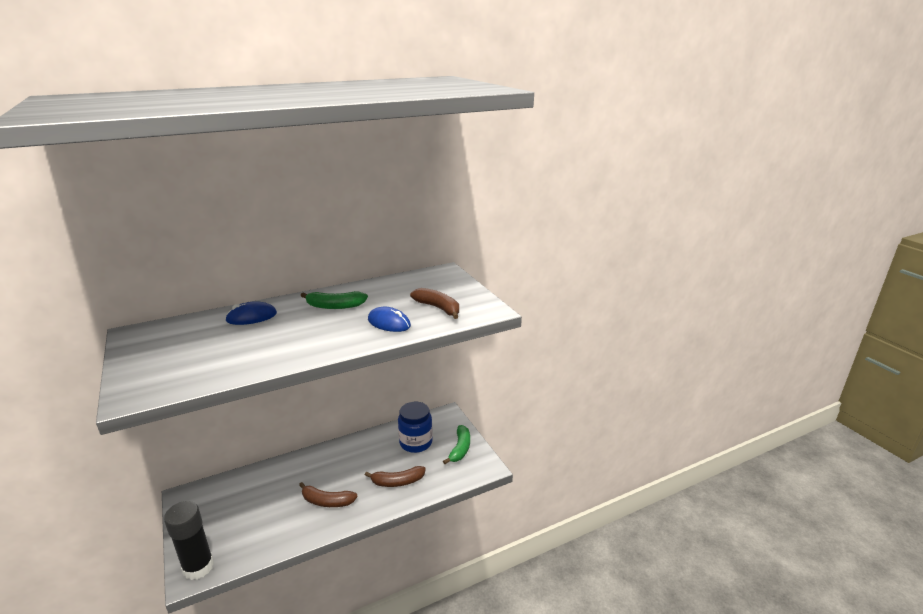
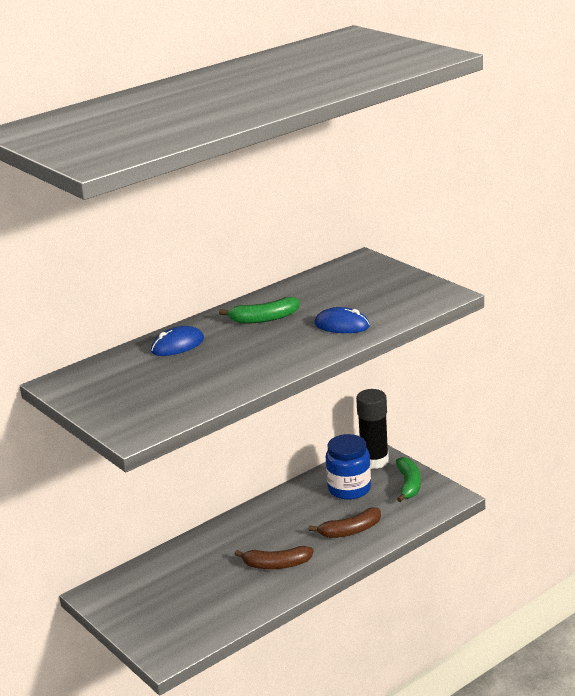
camera: 10 degrees left, 0 degrees up
black glue stick [164,501,214,580] -> black glue stick moved to [356,389,389,469]
brown banana [410,288,459,319] -> none

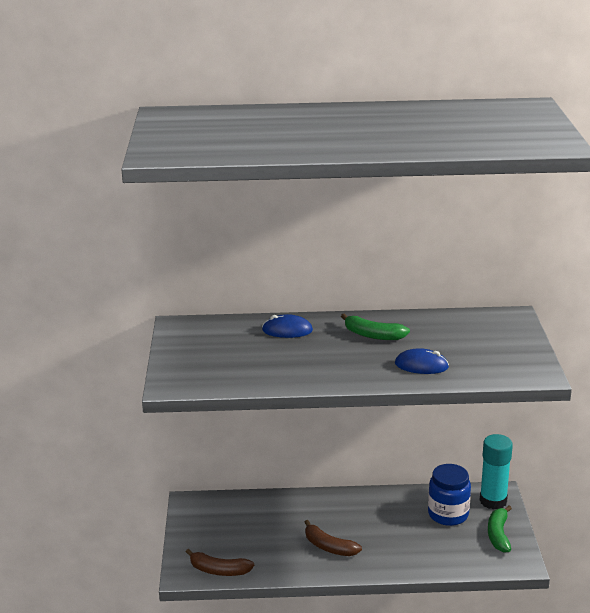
camera: 35 degrees right, 0 degrees up
brown banana [309,507,381,538] -> brown banana moved to [186,549,254,576]
blue mouse [314,307,370,333] -> blue mouse turned 45 degrees counterclockwise [395,348,449,374]
black glue stick [356,389,389,469] -> turquoise glue stick [480,434,513,510]
green banana [396,457,421,502] -> green banana turned 150 degrees clockwise [488,506,512,553]

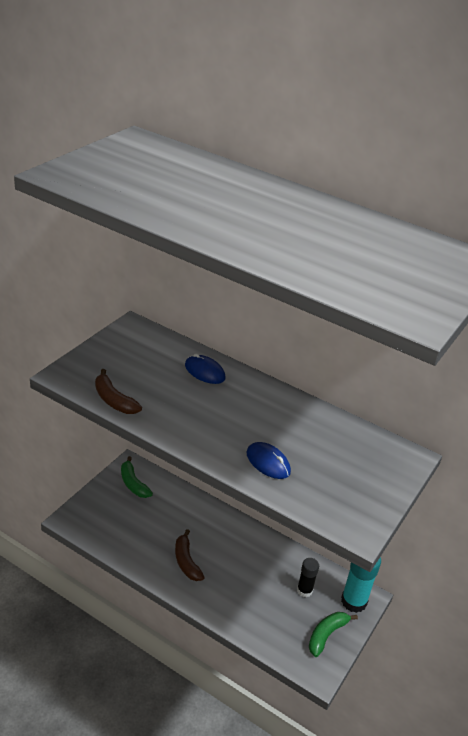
camera: 30 degrees right, 10 degrees up
brown banana [186,549,254,576] -> brown banana moved to [95,369,142,414]
green banana [341,314,410,340] -> green banana moved to [121,456,153,498]
blue jar [428,464,471,526] -> black glue stick [297,558,319,598]

